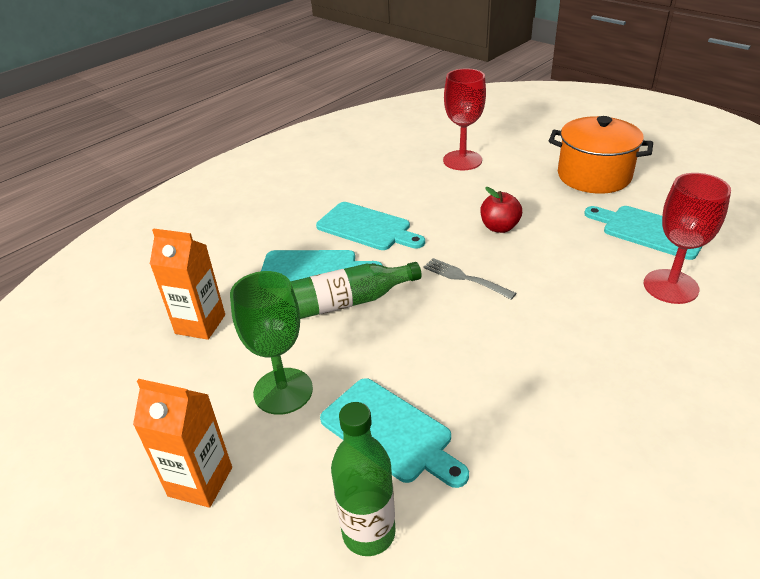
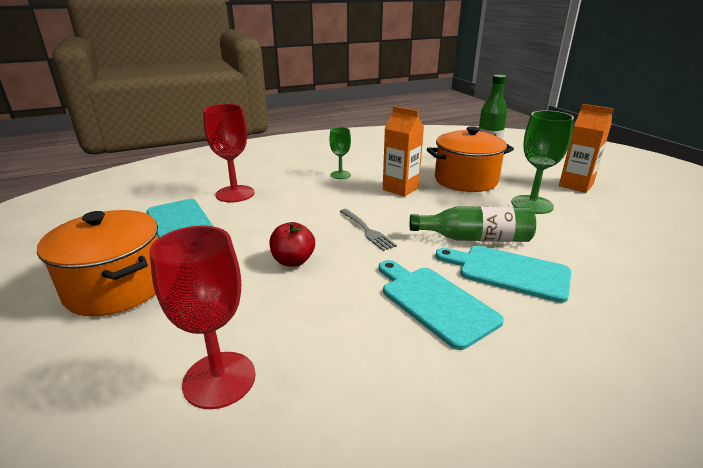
camera: 160 degrees left, 10 degrees down
orange carton [150,229,225,340] -> orange carton moved to [383,106,424,197]
turquoise cutting board [320,378,469,488] -> orange pot [427,126,514,192]
none -> green goblet [329,127,351,179]

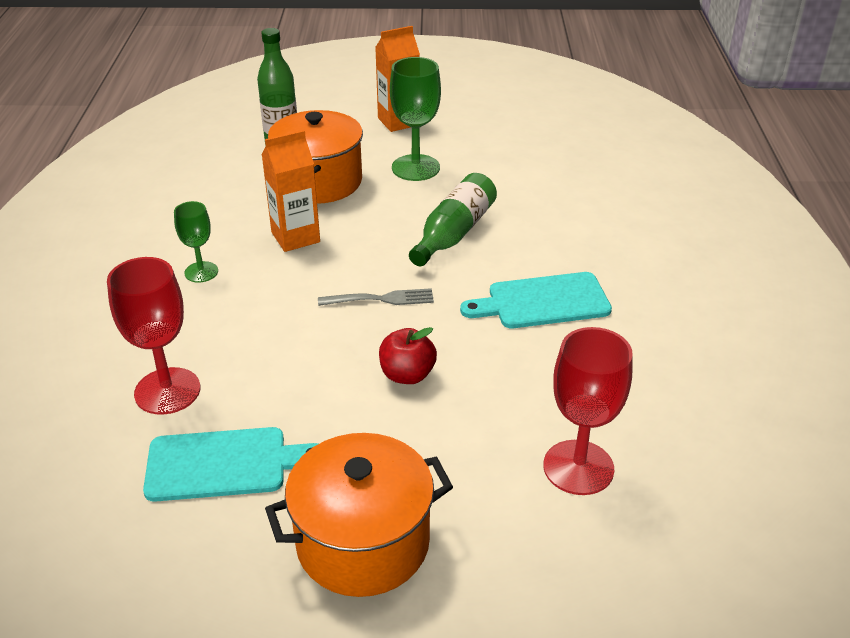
camera: 65 degrees left, 10 degrees up
turquoise cutting board [435,246,571,303] -> none

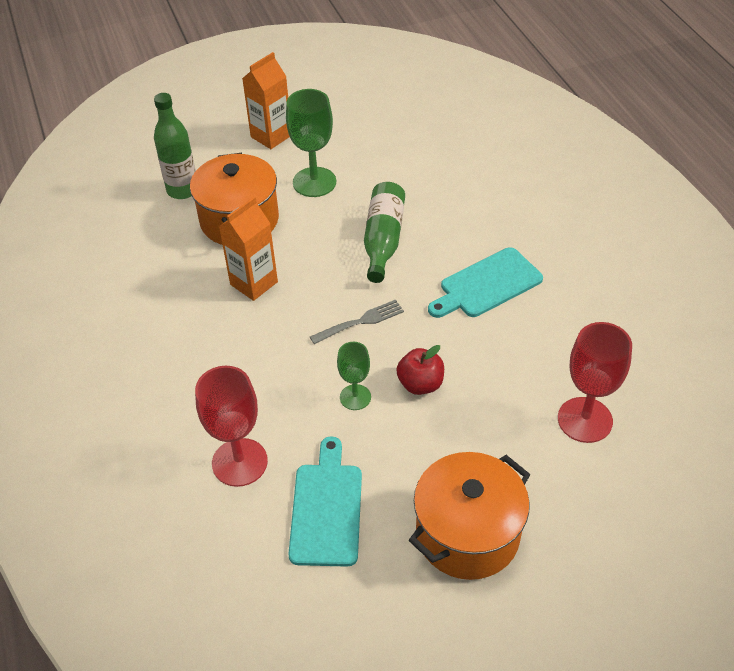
camera: 20 degrees left, 10 degrees up
turquoise cutting board [143,427,318,502] -> turquoise cutting board turned 60 degrees counterclockwise [288,436,362,567]
green goblet [174,201,218,283] -> green goblet moved to [337,342,371,410]

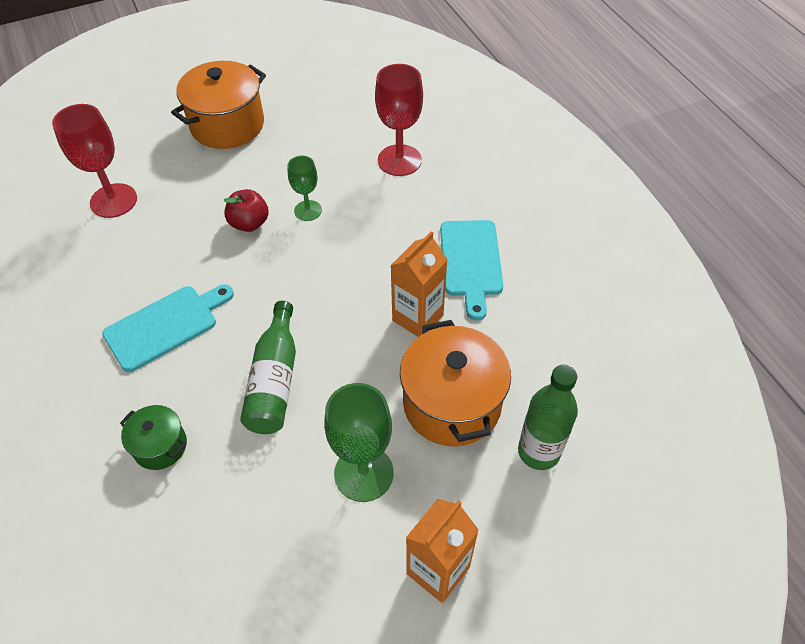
camera: 175 degrees right, 5 degrees up
turquoise cutting board [288,436,362,567] -> turquoise cutting board moved to [440,220,503,321]
grey fork [310,300,404,344] -> none
none -> green pot [120,405,187,470]

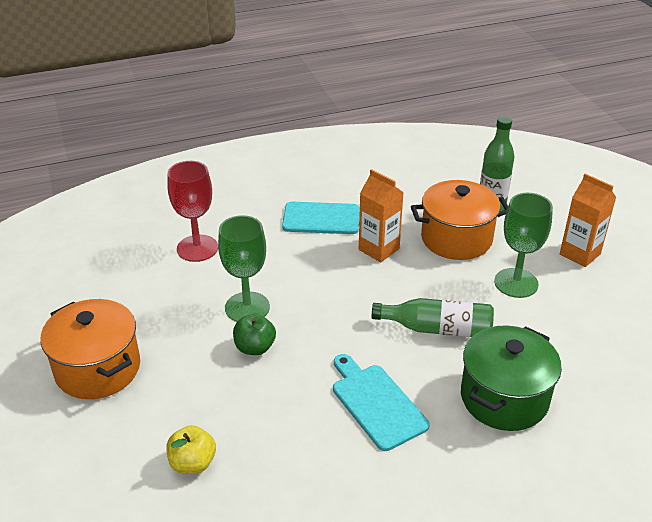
camera: 85 degrees left, 15 degrees down
red goblet [52,104,137,218] -> yellow apple [166,425,216,474]
green pot [120,405,187,470] -> green pot [461,326,562,431], size x1.90
red apple [224,189,269,232] -> green apple [233,314,276,355]
green goblet [288,156,322,221] -> green goblet [218,215,270,322], size x1.69

